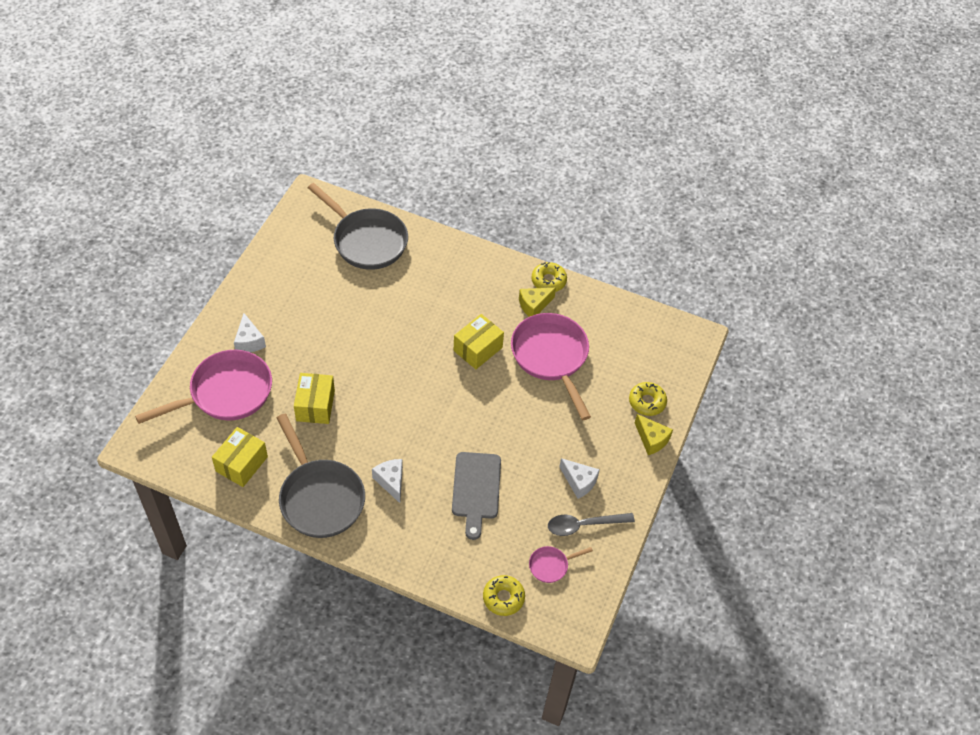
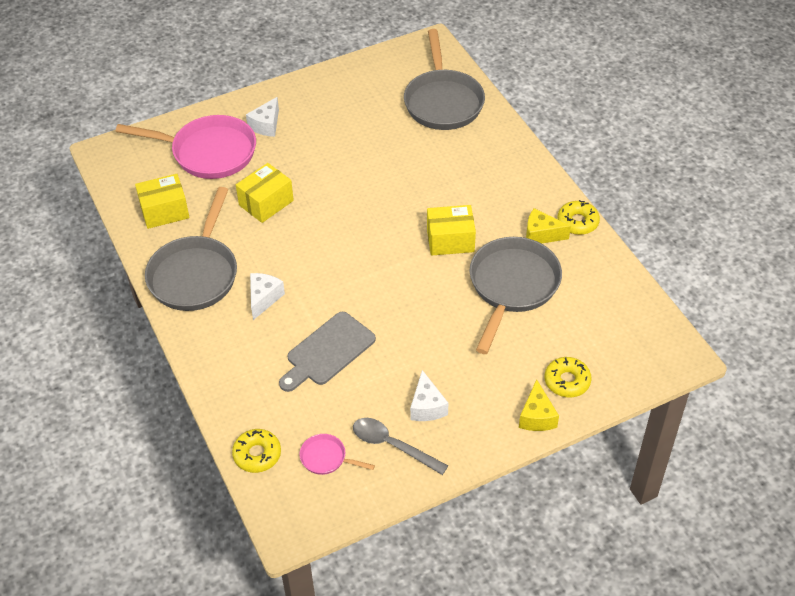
camera: 45 degrees right, 5 degrees down
pink pan [511,313,591,420] -> grey pan [470,237,562,354]

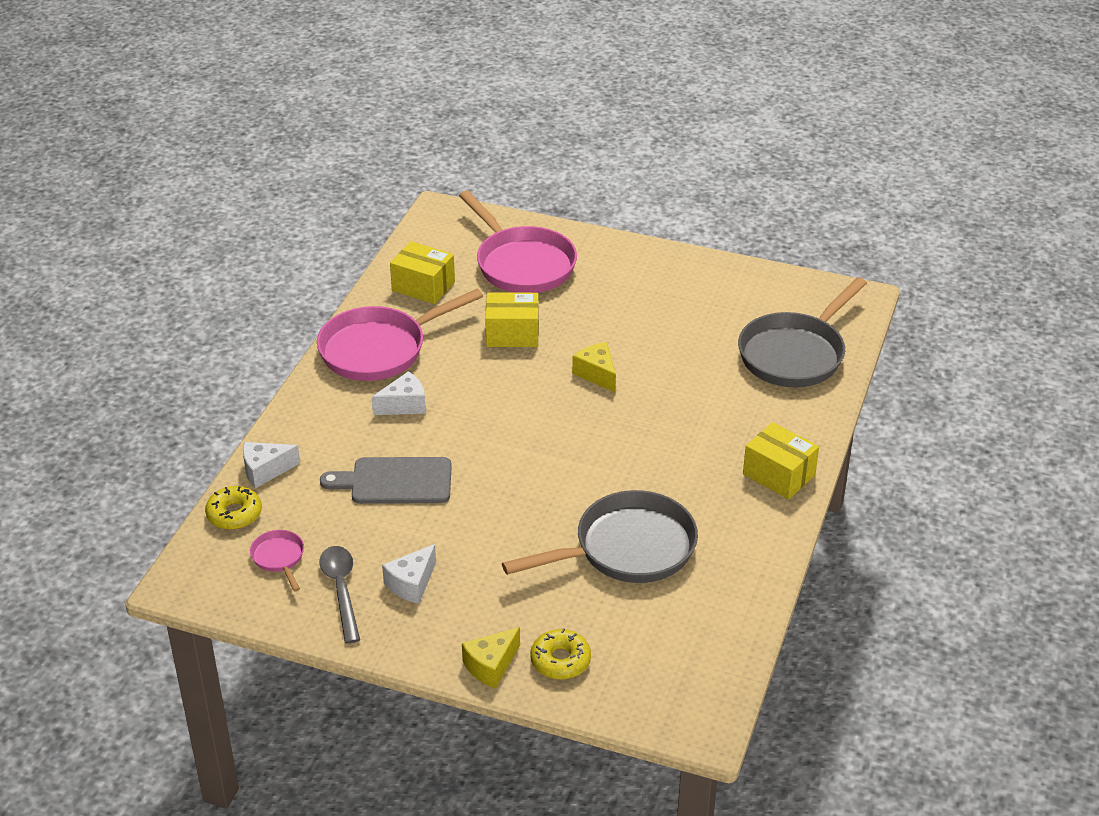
camera: 45 degrees right, 10 degrees down
grey pan [145,187,237,311] -> pink pan [317,289,483,381]
white cheese [246,97,279,137] -> white cheese moved to [243,442,300,488]
yellow box [427,205,476,256] -> yellow box moved to [743,422,819,499]
yellow cheese [526,208,571,244] -> yellow cheese moved to [572,342,616,392]
yellow donut [557,200,600,235] -> none

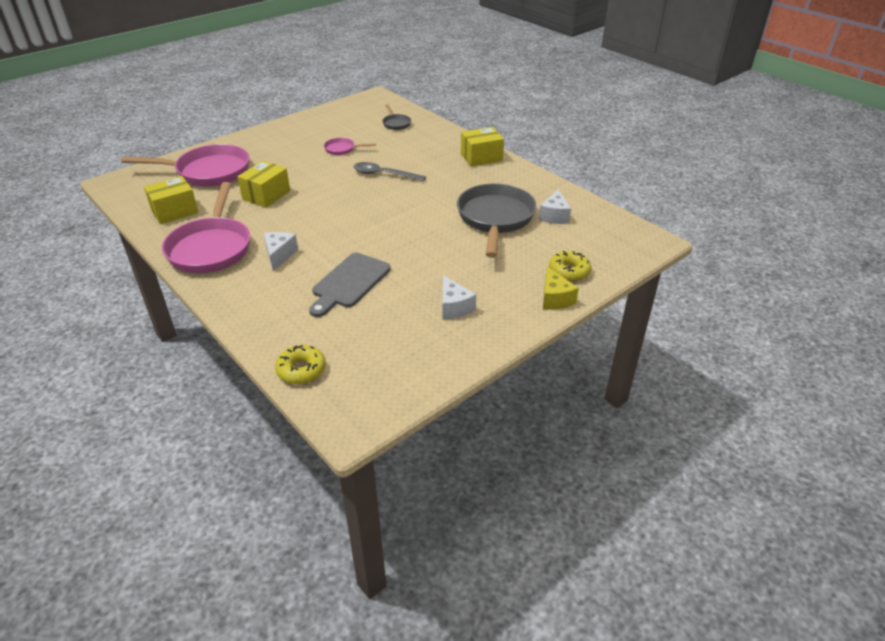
camera: 60 degrees left, 0 degrees up
white cheese [243,442,300,488] -> white cheese moved to [539,189,571,224]
pink pan [250,530,304,592] -> pink pan moved to [324,138,376,155]
grey spoon [319,546,360,644] -> grey spoon moved to [354,162,426,182]
yellow cheese [572,342,616,392] -> none
grey pan [738,277,867,387] -> grey pan [382,104,411,130], size x0.45

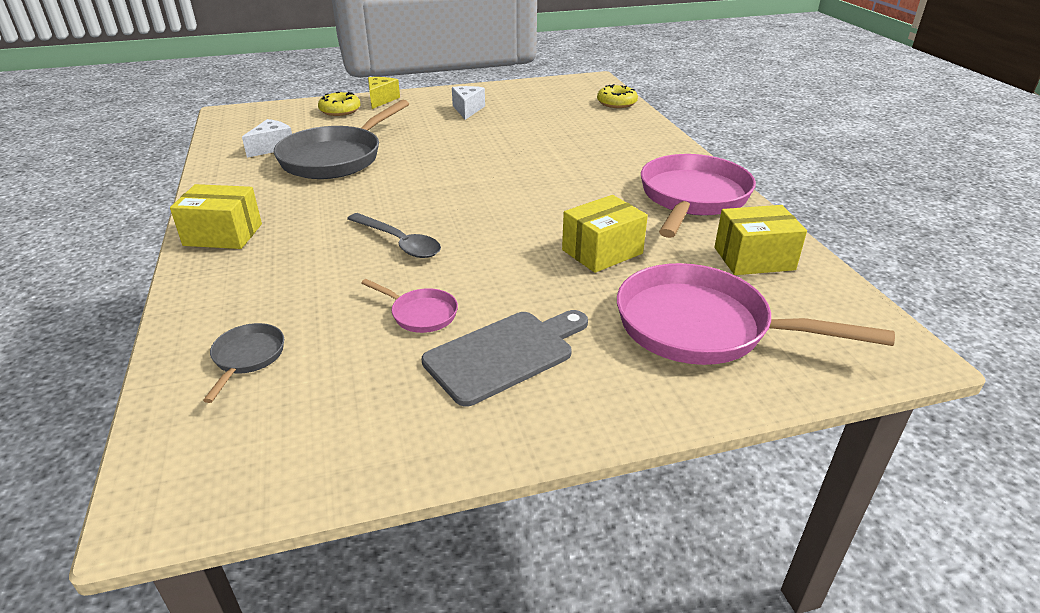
camera: 155 degrees left, 5 degrees down
white cheese [264,232,298,271] -> none
grey cutting board [309,253,391,317] -> grey cutting board moved to [422,310,588,406]

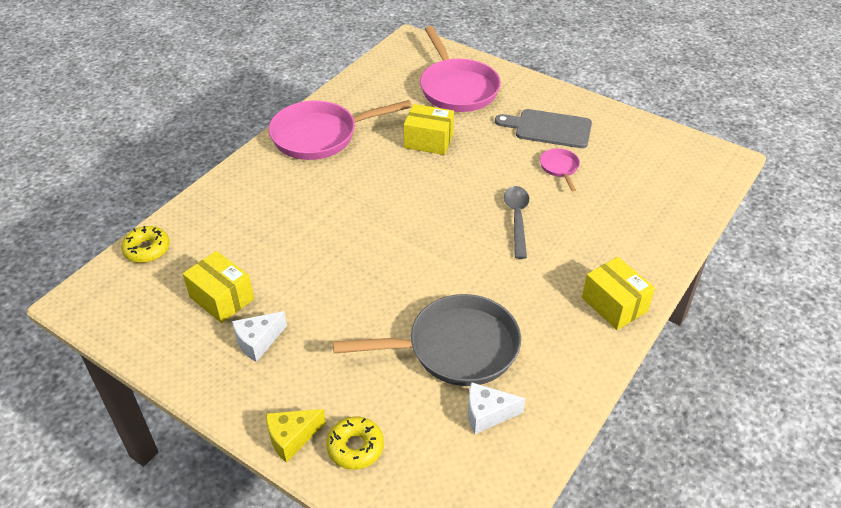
camera: 130 degrees left, 10 degrees up
grey pan [203,323,284,403] -> none
yellow box [714,205,807,275] -> yellow box moved to [183,251,254,323]

